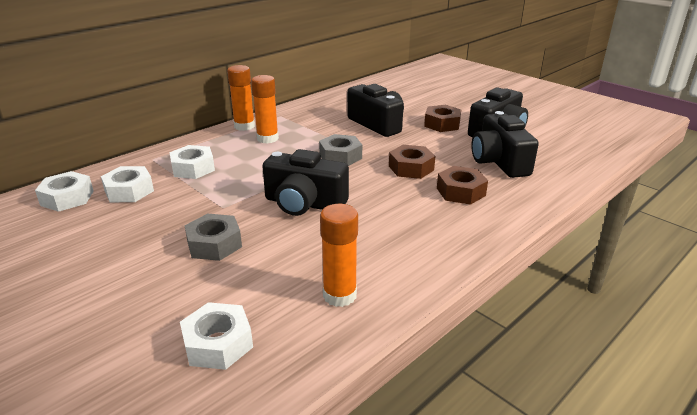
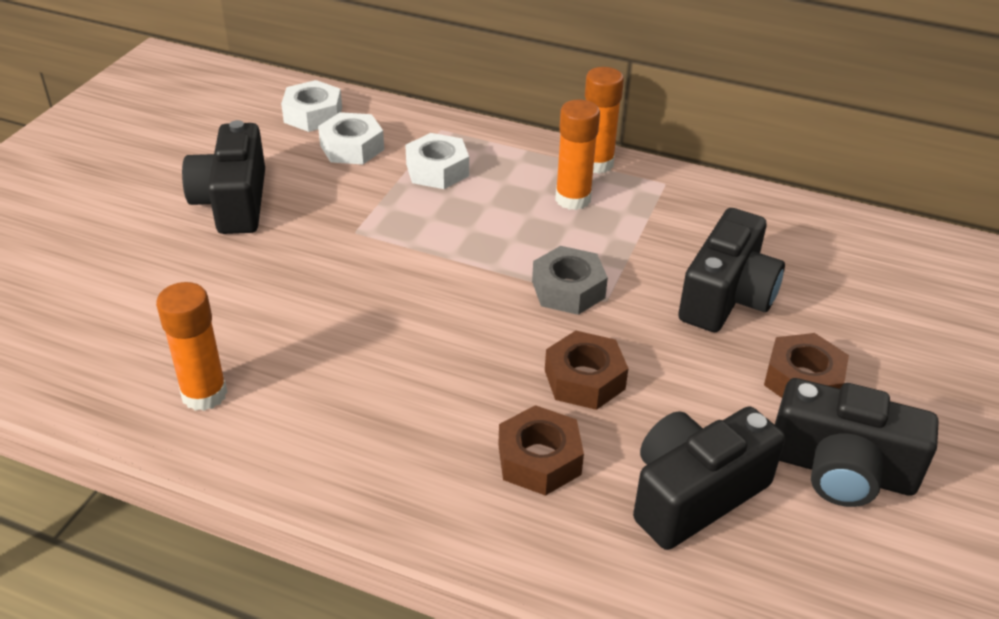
camera: 65 degrees right, 10 degrees up
white nut [180,302,253,370] -> none
grey nut [185,214,242,261] -> none
black camera [262,149,349,216] -> black camera moved to [182,120,265,234]

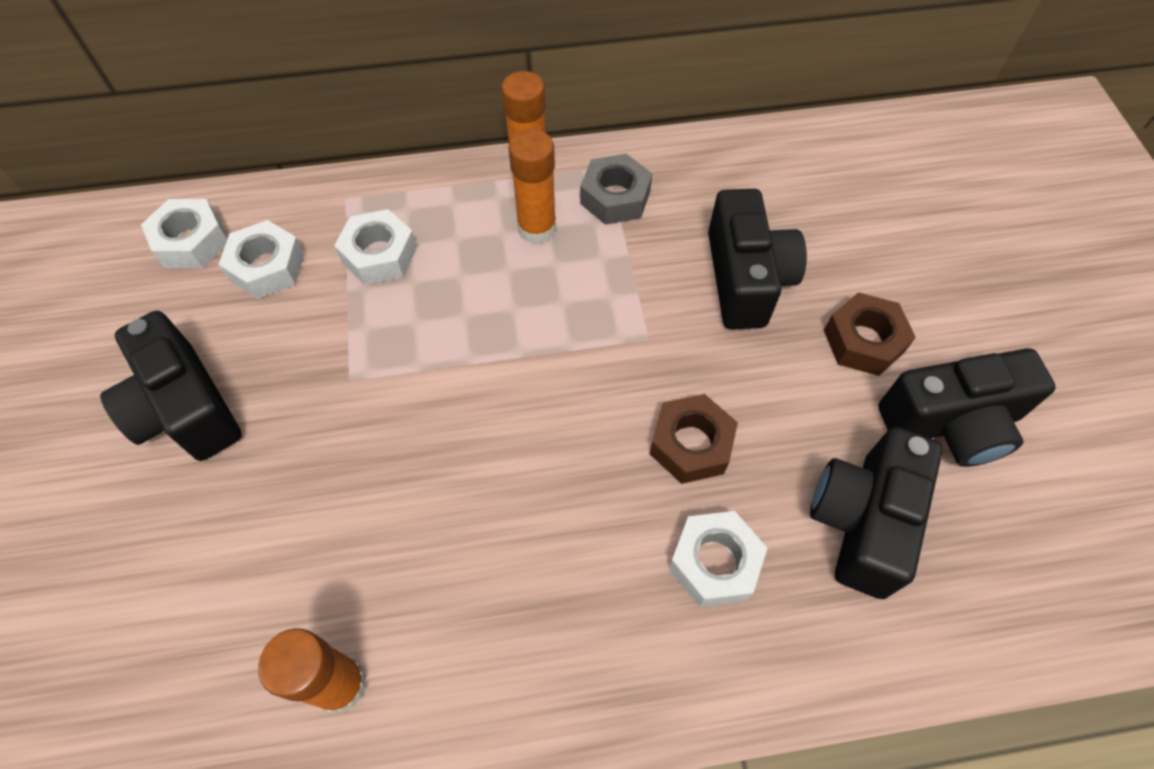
camera: 30 degrees left, 20 degrees up
brown nut [498,405,584,496] -> white nut [668,511,767,607]
grey nut [532,246,608,315] -> grey nut moved to [580,154,652,225]

